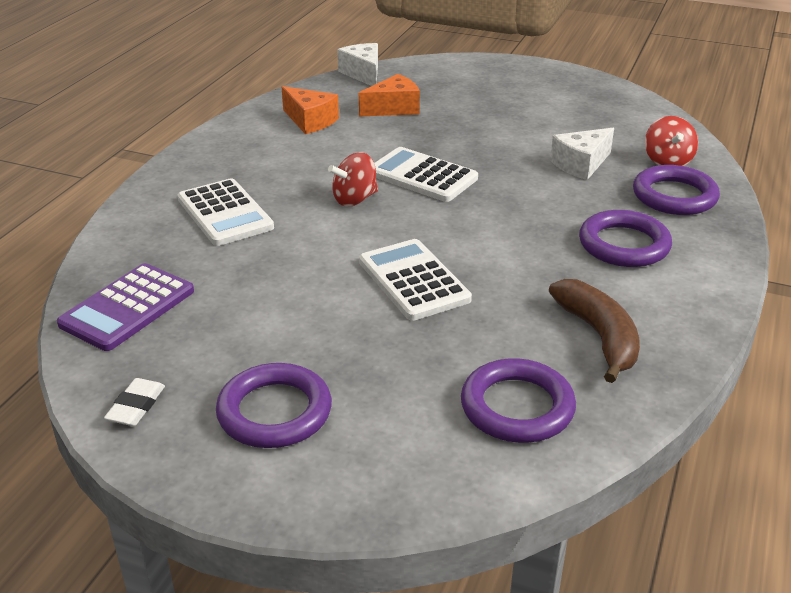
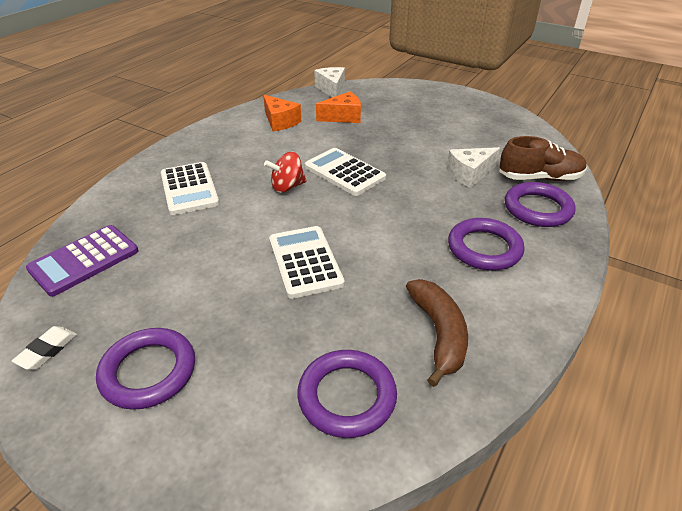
camera: 10 degrees right, 5 degrees up
red spinning top [645,116,698,166] -> brown shoe [499,136,587,181]

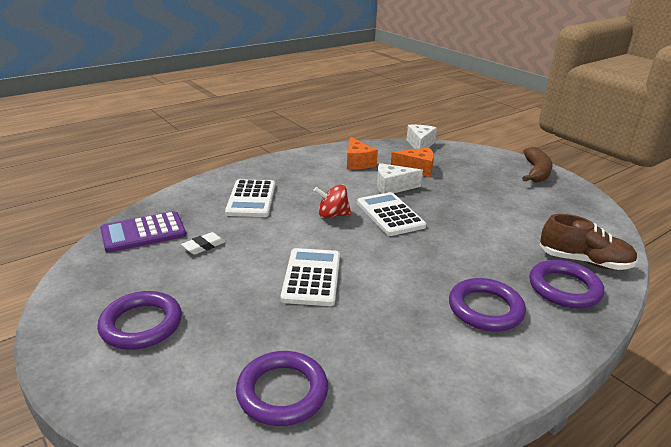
camera: 20 degrees right, 10 degrees down
white eraser [12,326,77,370] -> white eraser moved to [181,232,225,255]
brown banana [406,279,468,387] -> brown banana moved to [522,147,553,182]
white cheese [446,147,500,188] -> white cheese moved to [377,163,423,194]

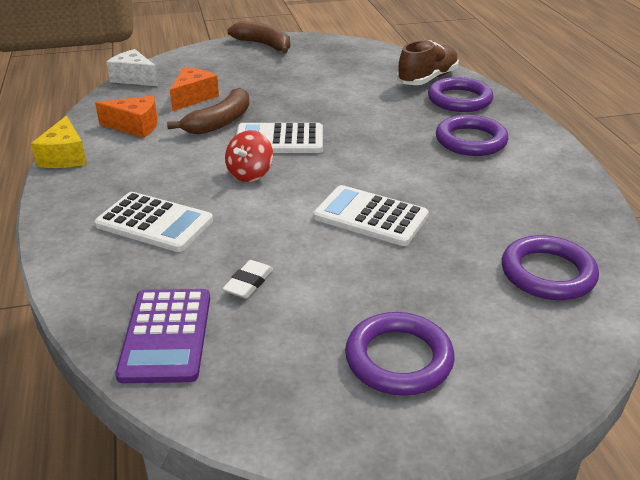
camera: 65 degrees left, 5 degrees up
white eraser [181,232,225,255] -> white eraser turned 45 degrees clockwise [222,260,273,299]
white cheese [377,163,423,194] -> brown banana [167,88,249,135]
none -> yellow cheese [31,116,87,168]

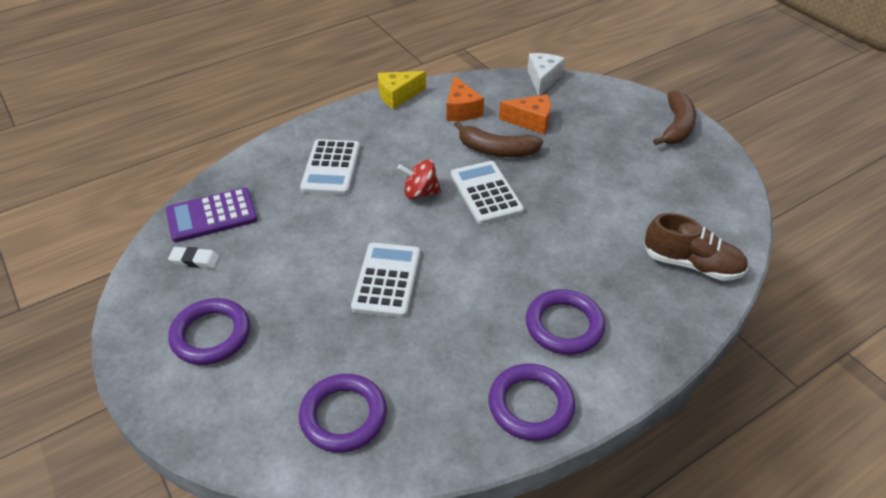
camera: 70 degrees right, 10 degrees up
white eraser [222,260,273,299] -> white eraser moved to [168,247,220,268]
purple ring [428,77,493,112] -> purple ring moved to [489,363,575,441]

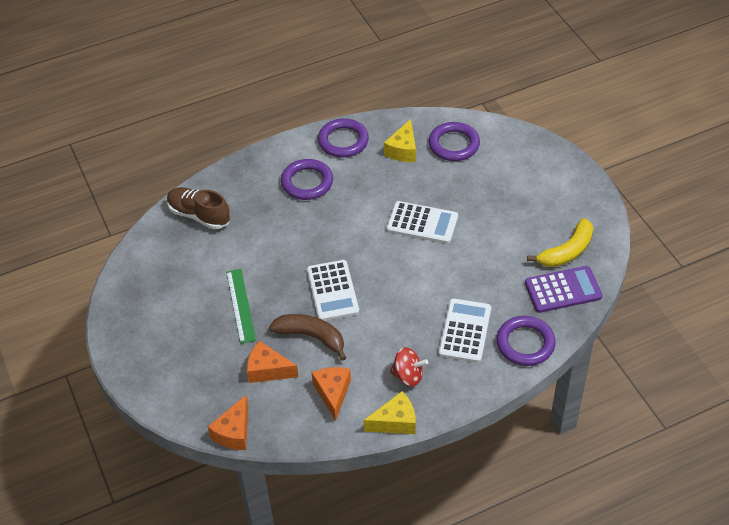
camera: 170 degrees left, 5 degrees up
white eraser [168,247,220,268] -> yellow banana [527,218,593,267]
purple ring [168,298,250,365] -> purple ring moved to [496,316,556,366]
white calculator [351,243,420,318] -> white calculator turned 90 degrees counterclockwise [387,201,458,244]
red spinning top [397,160,441,199] -> red spinning top moved to [390,347,428,387]
white cheese [528,53,565,96] -> orange cheese [208,395,248,450]
brown banana [653,91,696,145] -> none
none -> green ruler [226,269,256,344]
none -> yellow cheese [384,119,416,162]

